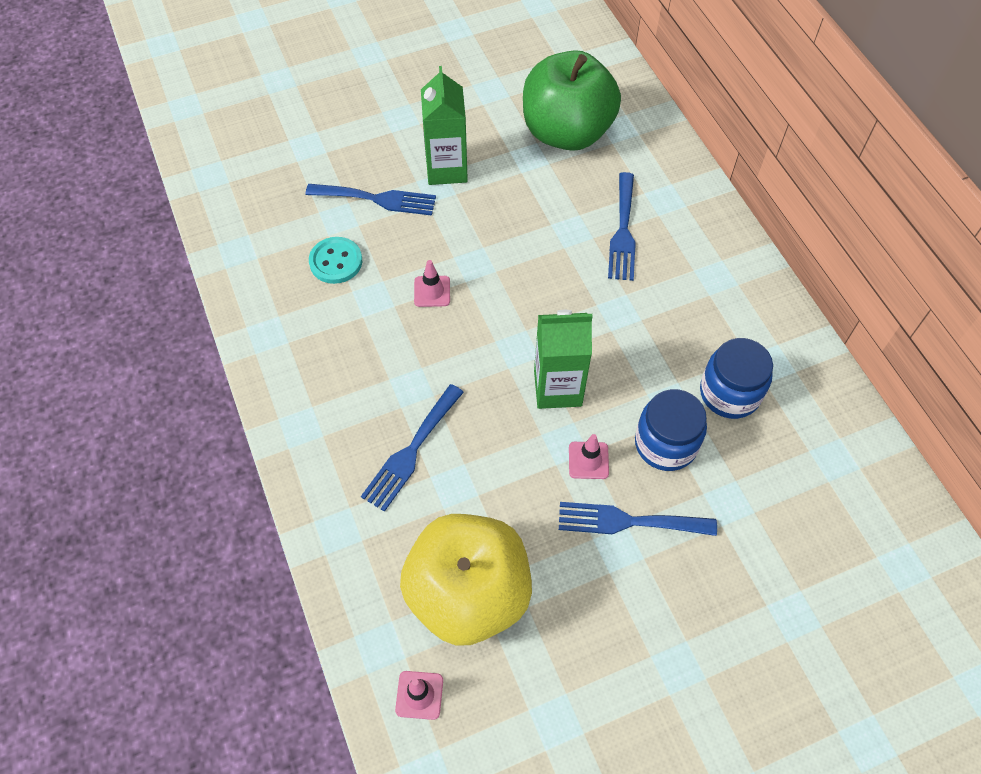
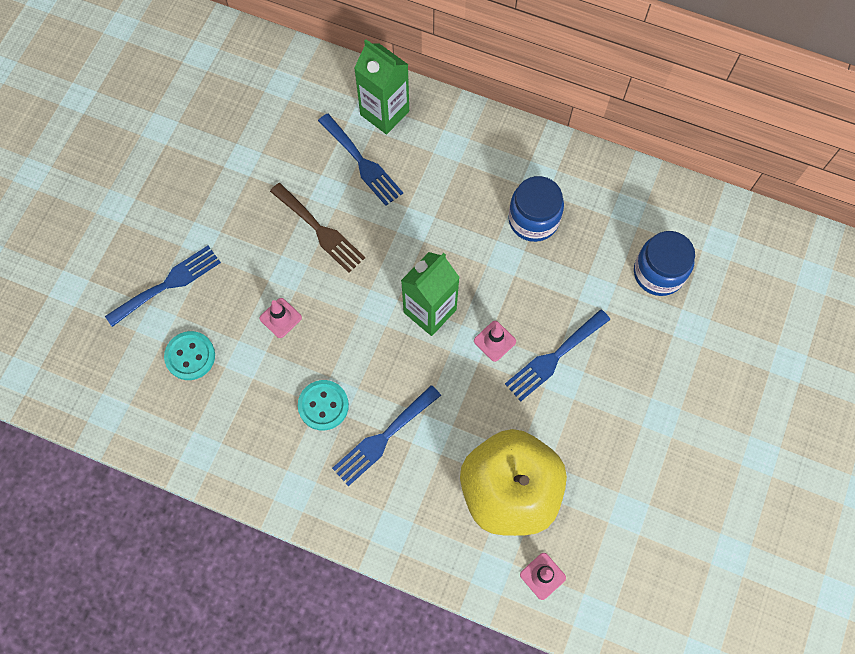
camera: 45 degrees left, 10 degrees up
blue fork [361,384,464,512] -> blue fork turned 60 degrees clockwise [332,385,441,486]
green carton [421,66,468,185] -> green carton moved to [354,40,409,134]
green apple [523,50,621,151] -> none
blue jar [635,389,707,471] -> blue jar moved to [634,231,695,296]
none -> brown fork [270,183,365,273]
none -> turquoise button [298,380,349,431]

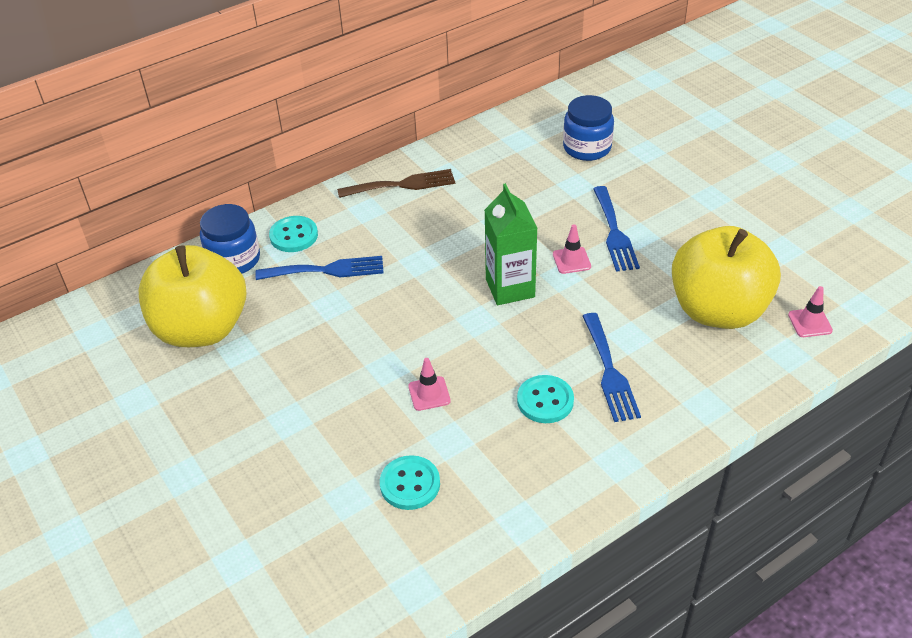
camera: 55 degrees left, 25 degrees down
blue fork [105,245,221,327] -> none
brown fork [270,183,365,273] -> brown fork moved to [337,169,455,198]
green carton [354,40,409,134] -> turquoise button [269,216,318,252]
blue jar [508,176,564,242] -> blue jar moved to [200,204,260,274]
none -> yellow apple [139,245,247,347]

